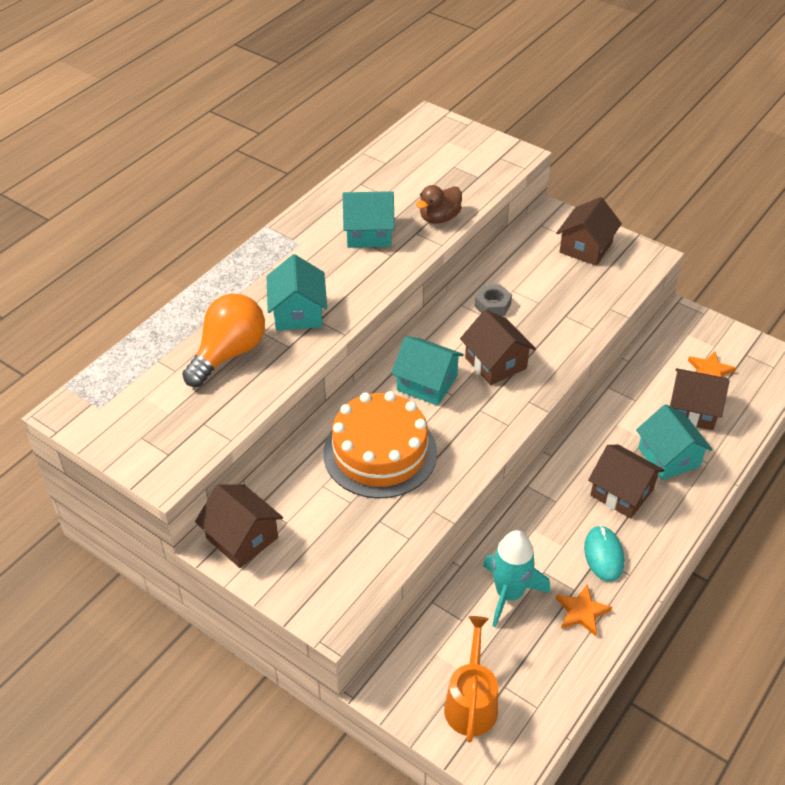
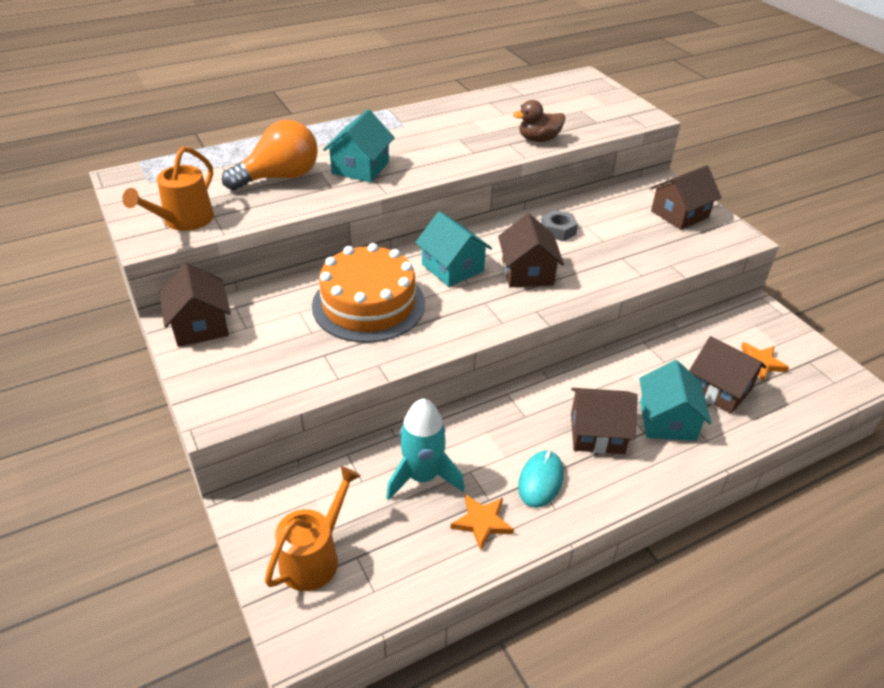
camera: 25 degrees right, 5 degrees down
turquoise house [343,191,395,248] -> none
brown house [588,445,664,519] -> brown house turned 60 degrees counterclockwise [571,388,638,454]
none -> orange watering can [122,146,214,231]

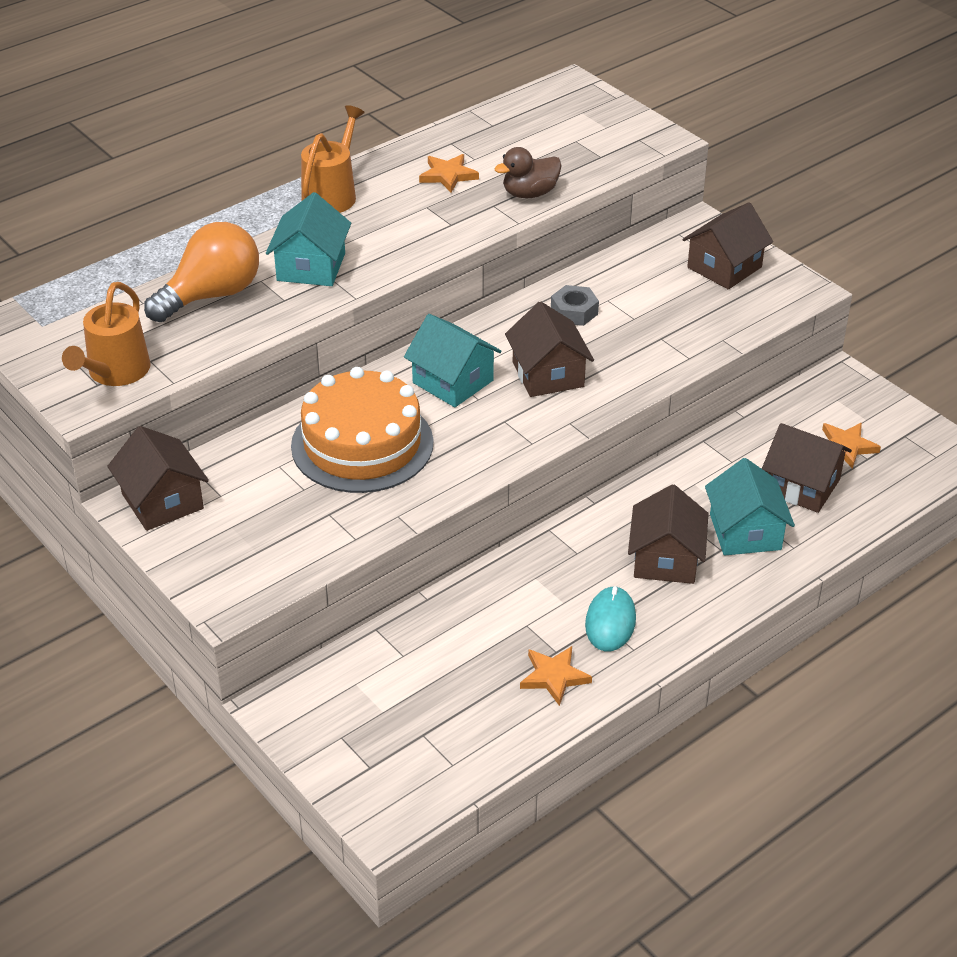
camera: 10 degrees left, 0 degrees up
orange watering can [265,466,361,591] -> orange watering can moved to [301,105,365,213]
turquoise rocket [386,398,465,500] -> none
brown house [571,388,638,454] -> brown house turned 75 degrees counterclockwise [628,484,708,584]
none -> orange star [419,154,479,193]

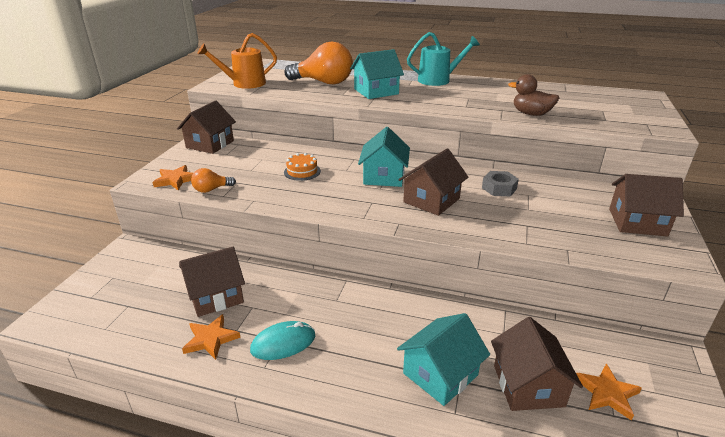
camera: 55 degrees right, 10 degrees down
orange cake [291,367,433,493] -> orange cake [284,153,321,181], size x0.42
orange watering can [301,105,365,213] -> turquoise watering can [407,32,480,86]
orange star [419,154,479,193] -> orange star moved to [153,165,193,190]
brown house [628,484,708,584] -> brown house moved to [179,247,245,317]
none -> orange light bulb [191,168,236,193]

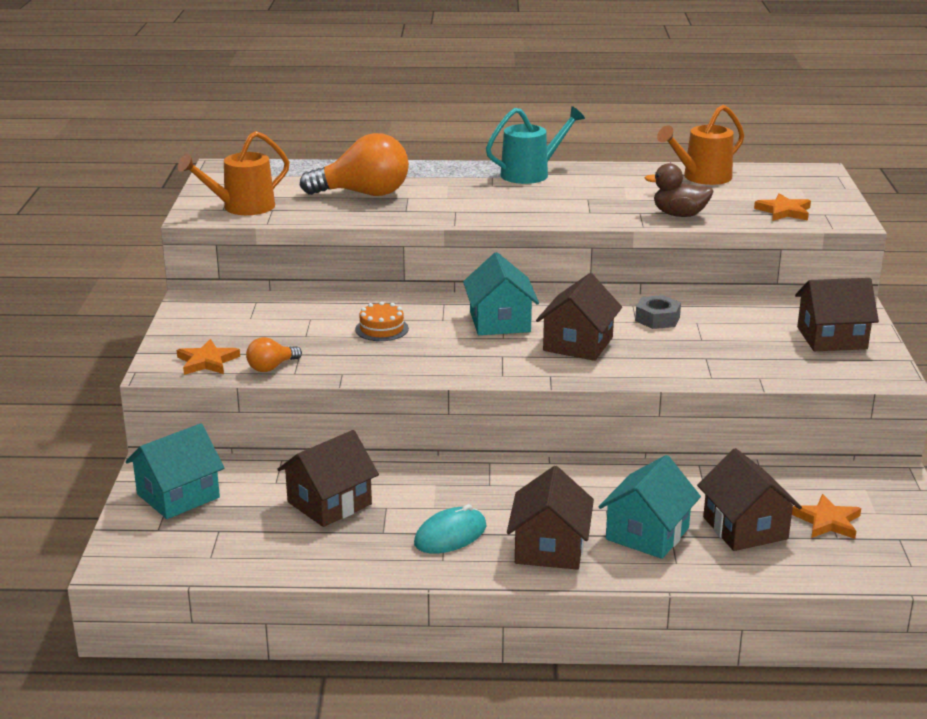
camera: 15 degrees left, 5 degrees down
brown house [177,100,236,154] -> brown house moved to [507,466,594,570]
orange star [182,314,241,360] -> orange star moved to [754,193,811,221]
turquoise house [350,49,404,99] -> turquoise house moved to [126,423,224,519]
none -> orange watering can [657,105,744,185]

